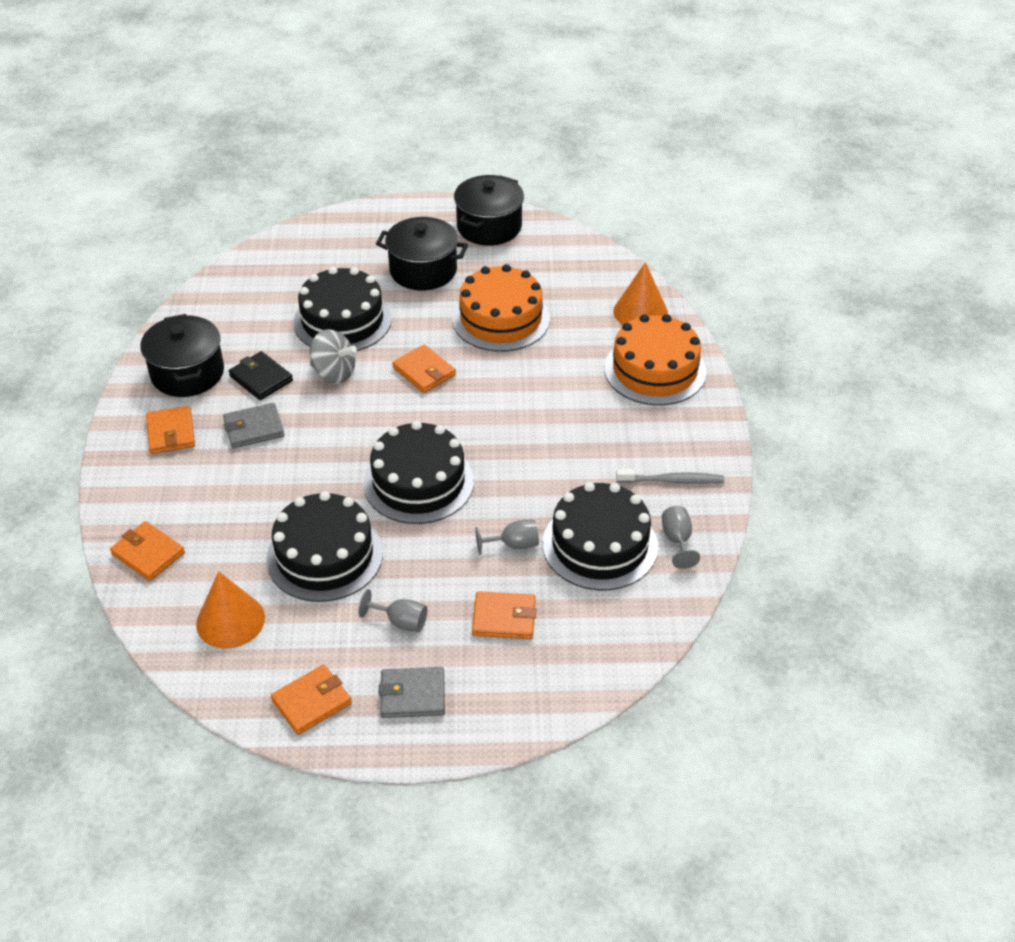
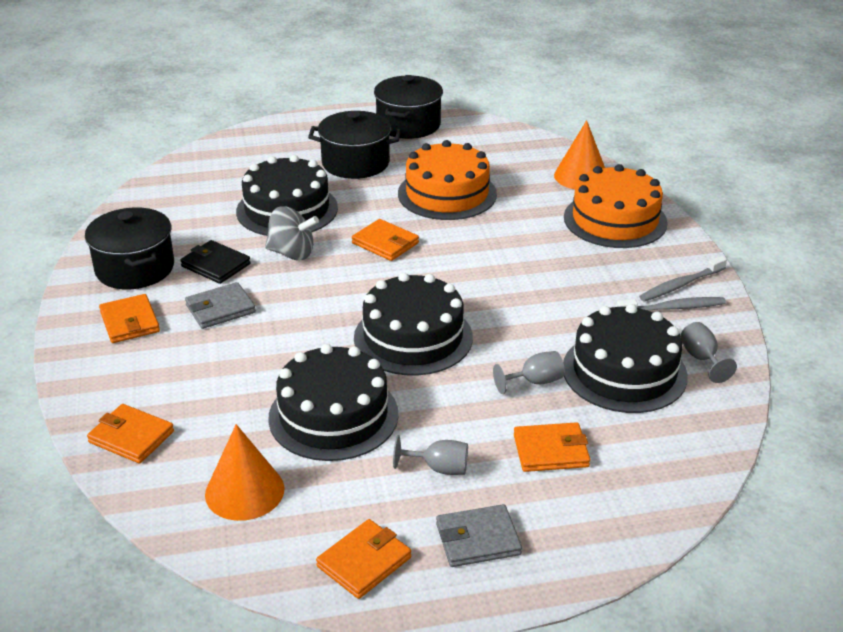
camera: 10 degrees left, 10 degrees down
none -> grey toothbrush [639,256,727,301]

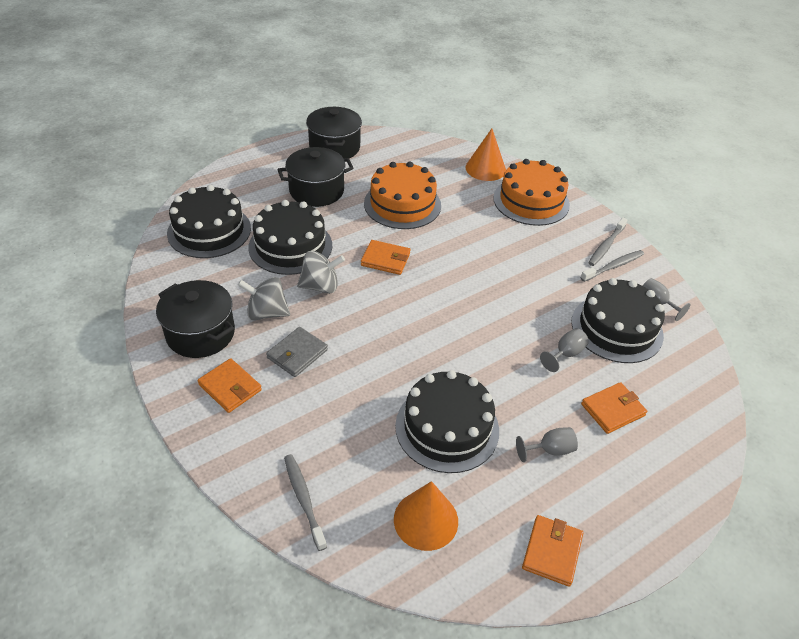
camera: 25 degrees left, 10 degrees up
orange wallet [87,404,174,463] -> grey toothbrush [284,454,327,551]
black wallet [180,240,251,284] -> grey spinning top [238,277,290,320]
black cake [354,273,473,376] -> black cake moved to [167,185,251,258]
grey wallet [436,504,522,567] -> none

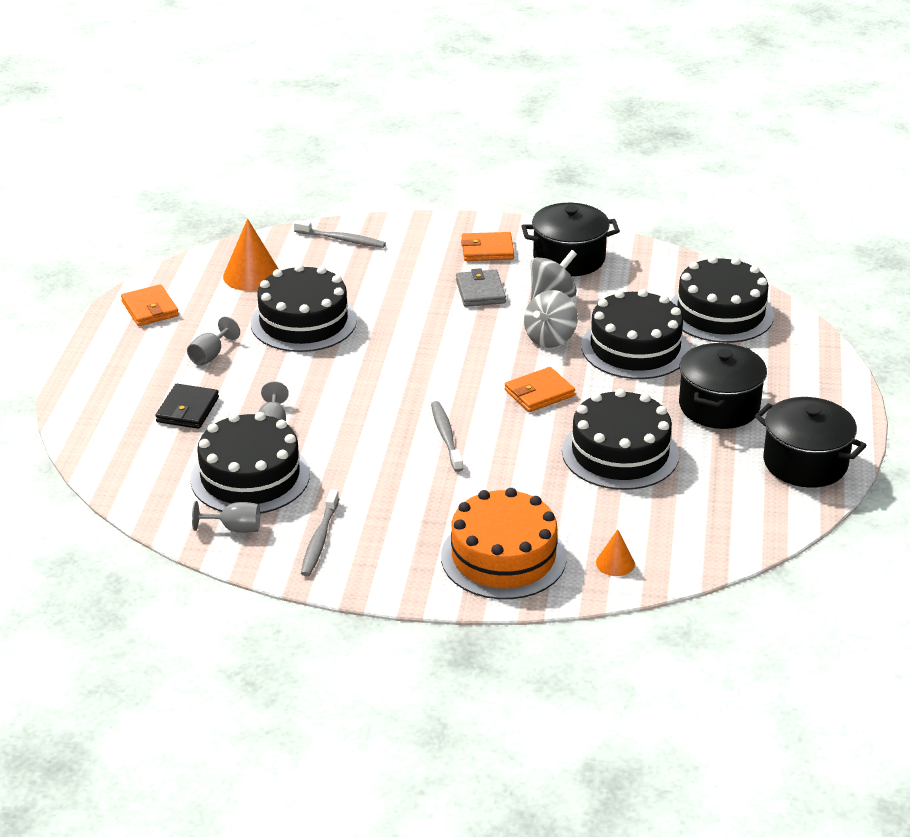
camera: 135 degrees right, 10 degrees down
orange cake [364,161,441,229] -> black cake [562,388,679,490]
orange cone [465,129,506,181] -> orange cone [596,529,635,576], size x0.55
orange wallet [581,382,647,434] -> black wallet [155,384,219,429]
grey toothbrush [588,218,627,266] -> grey toothbrush moved to [431,401,463,472]

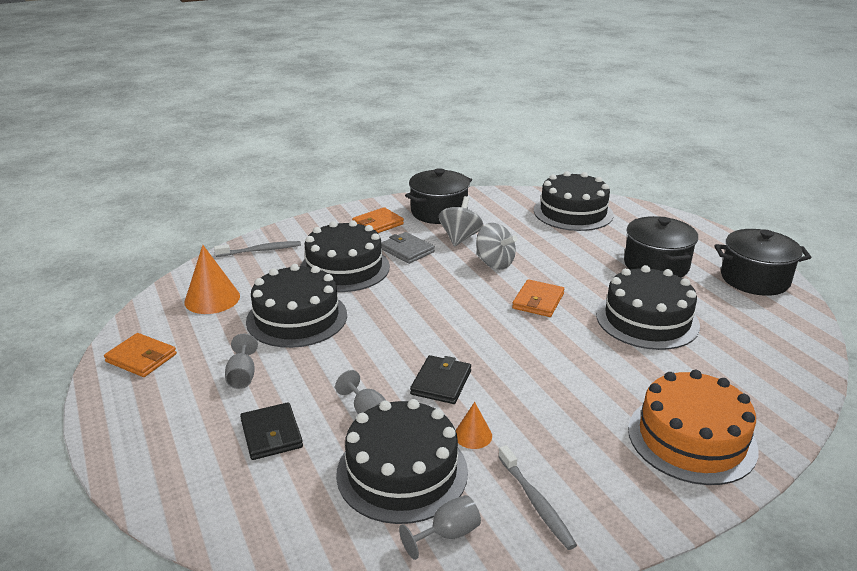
camera: 35 degrees left, 5 degrees down
grey toothbrush [431,401,463,472] -> none
grey spinning top [524,290,578,348] -> grey spinning top turned 45 degrees counterclockwise [476,223,517,270]
black cake [581,289,690,379] -> black cake moved to [300,220,390,292]
orange cone [596,529,635,576] -> orange cone moved to [456,402,492,449]
none -> black wallet [410,355,471,404]

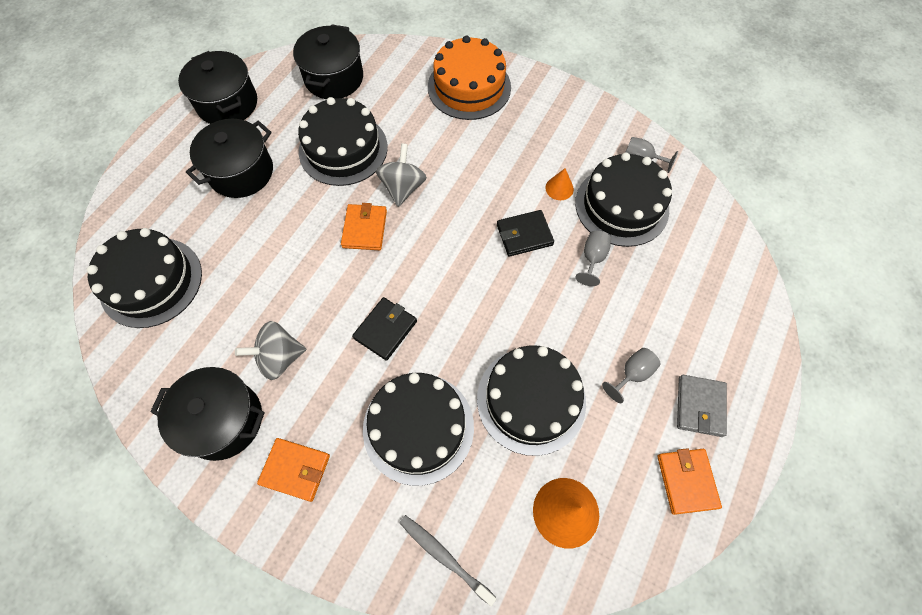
camera: 125 degrees left, 35 degrees up
black wallet [240,402,303,460] -> black wallet moved to [352,297,417,361]
grey wallet [381,232,435,264] -> grey wallet moved to [677,375,727,437]
grey spinning top [476,223,517,270] -> grey spinning top moved to [376,143,427,207]
grey toothbrush [498,445,577,550] -> none
orange wallet [512,279,564,317] -> orange wallet turned 75 degrees counterclockwise [341,203,387,250]
none -> black pot [293,24,363,99]

